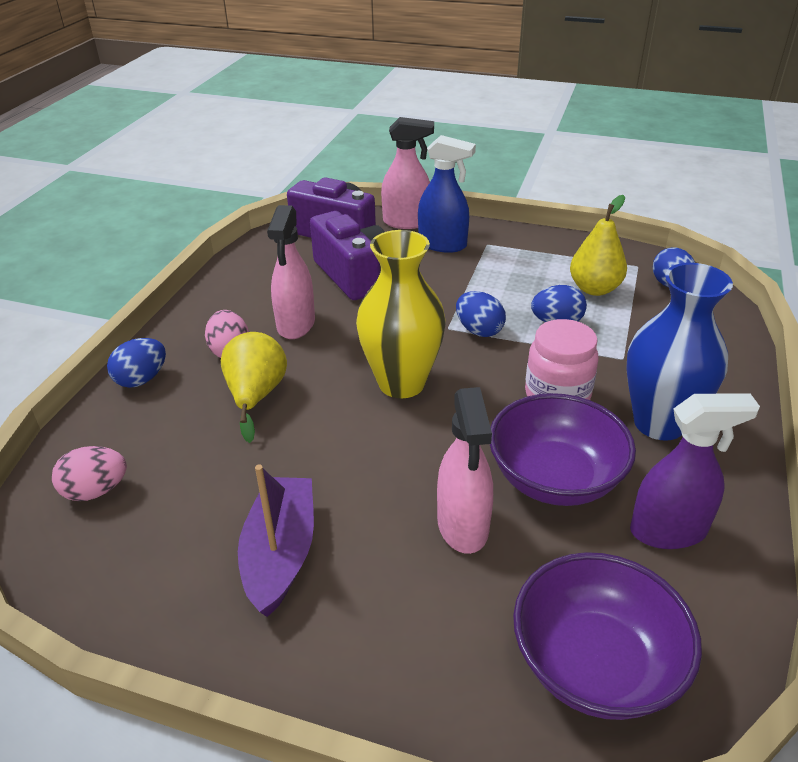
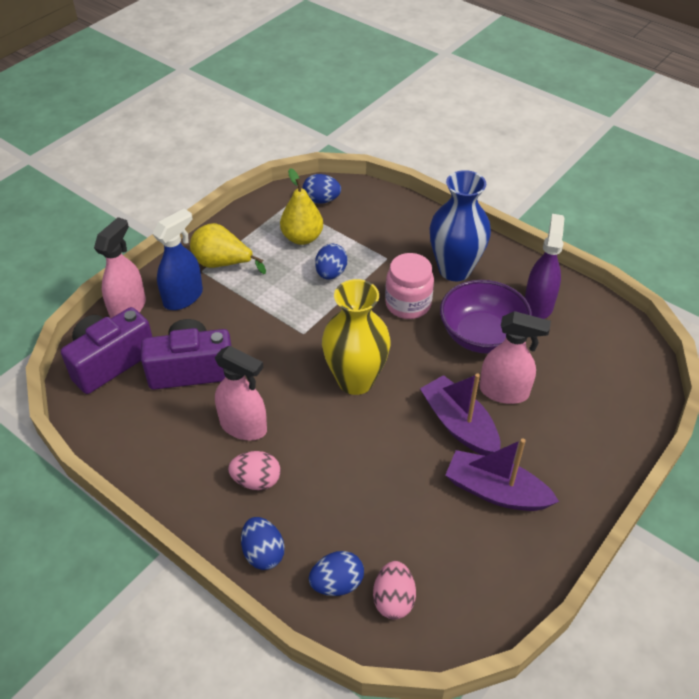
camera: 70 degrees left, 10 degrees up
yellow pear [221,332,287,443] -> yellow pear moved to [190,223,266,274]
blue egg [456,291,506,337] -> blue egg moved to [309,551,364,596]
purple bowl [513,552,702,720] -> none
none -> purple boat [420,374,500,456]

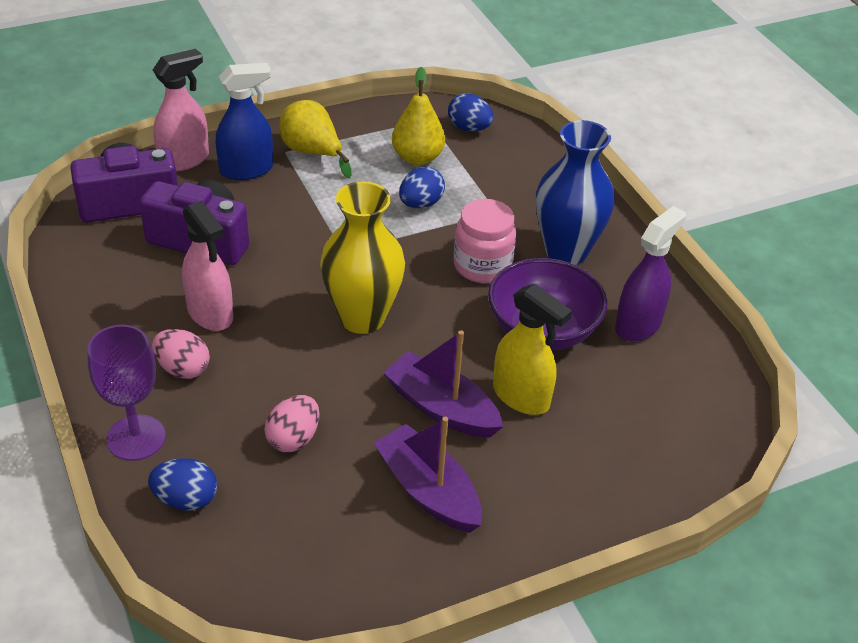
camera: 25 degrees right, 5 degrees down
blue egg [241,517,285,570] -> purple goblet [87,325,166,461]
pink egg [373,561,416,619] -> pink egg moved to [264,395,320,452]
purple boat [420,374,500,456] -> purple boat turned 45 degrees counterclockwise [383,330,504,438]
pink spray bottle [480,311,551,404] -> yellow spray bottle [493,284,572,415]

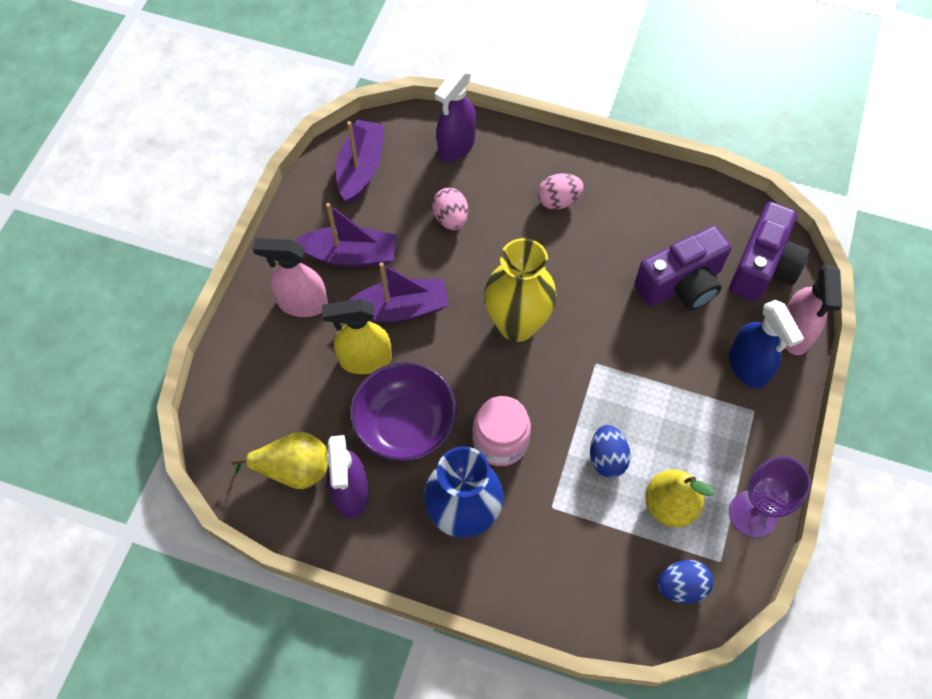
camera: 135 degrees right, 20 degrees up
purple goblet [87,325,166,461] -> purple goblet moved to [729,456,811,538]
blue egg [148,458,217,511] -> purple spray bottle [435,69,476,162]
pink spray bottle [182,200,233,331] -> pink spray bottle moved to [253,238,328,317]
blue spray bottle [216,63,273,180] -> blue spray bottle turned 45 degrees counterclockwise [729,300,804,388]
yellow pear [279,100,352,178] -> yellow pear moved to [231,432,328,489]
none -> purple boat [336,120,385,204]

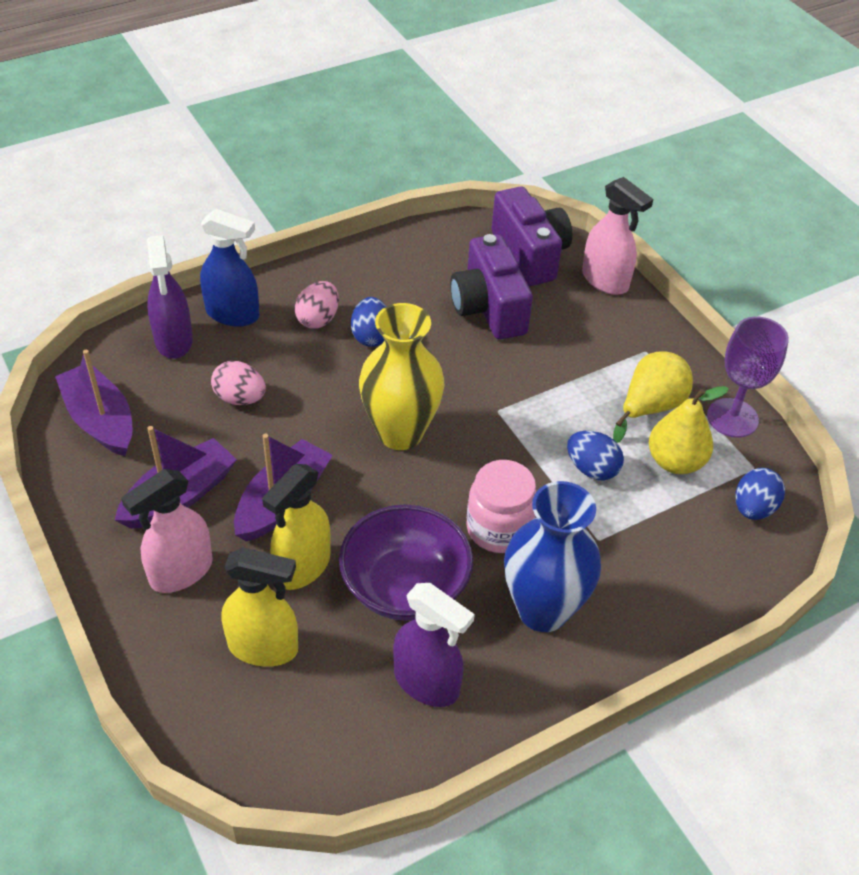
camera: 50 degrees left, 15 degrees down
yellow pear [231,432,328,489] -> yellow pear moved to [613,352,693,443]
purple camera [634,226,731,310] -> purple camera turned 150 degrees clockwise [450,234,533,339]
blue spray bottle [729,300,804,388] -> blue spray bottle moved to [200,209,260,327]
none -> yellow spray bottle [221,547,298,667]
none -> blue egg [351,297,387,347]

